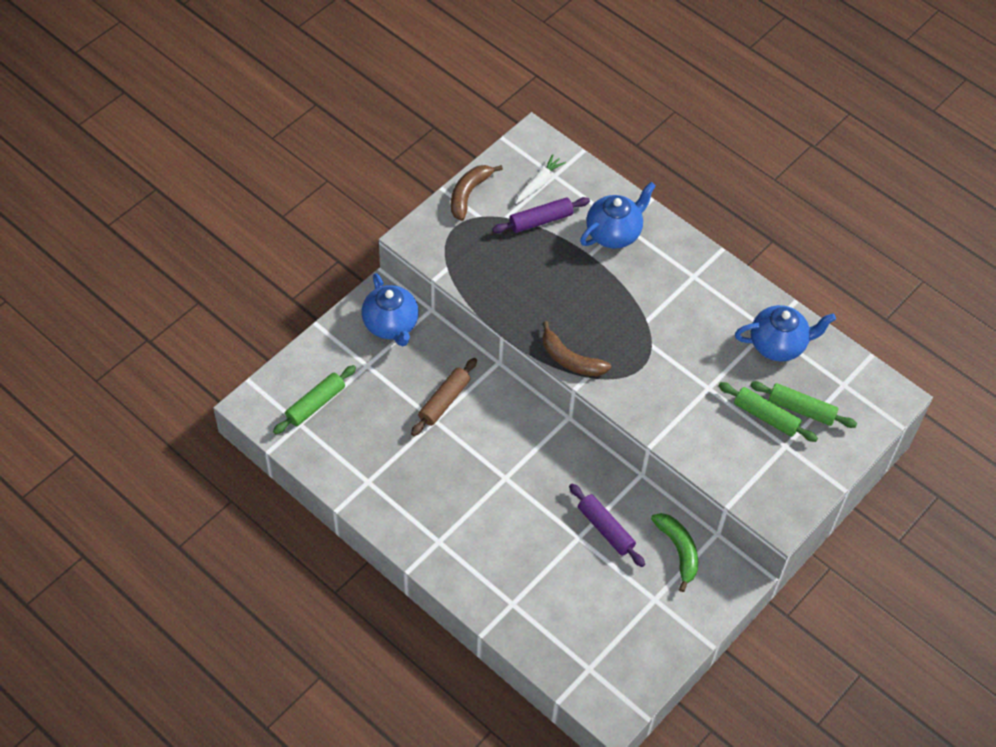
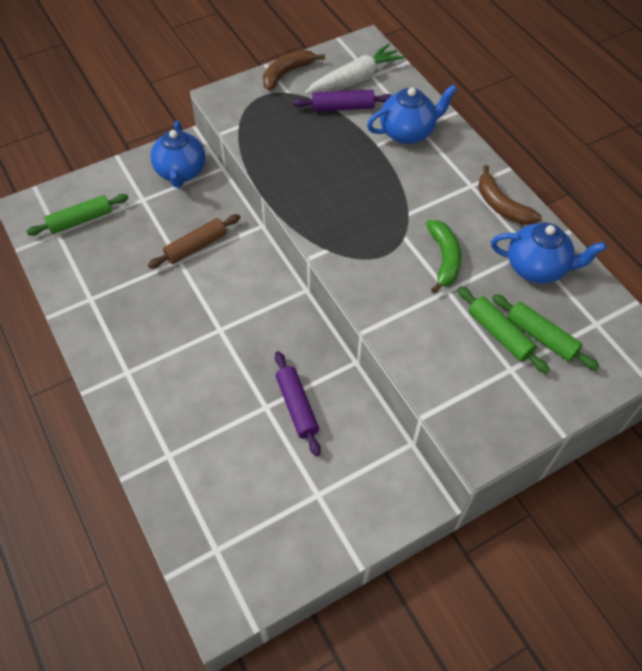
camera: 20 degrees right, 0 degrees up
white carrot [516,154,566,204] -> white carrot [305,44,405,94], size x1.61
brown banana [543,321,611,376] -> brown banana moved to [478,165,542,225]
green banana [651,513,698,592] -> green banana moved to [426,220,461,294]

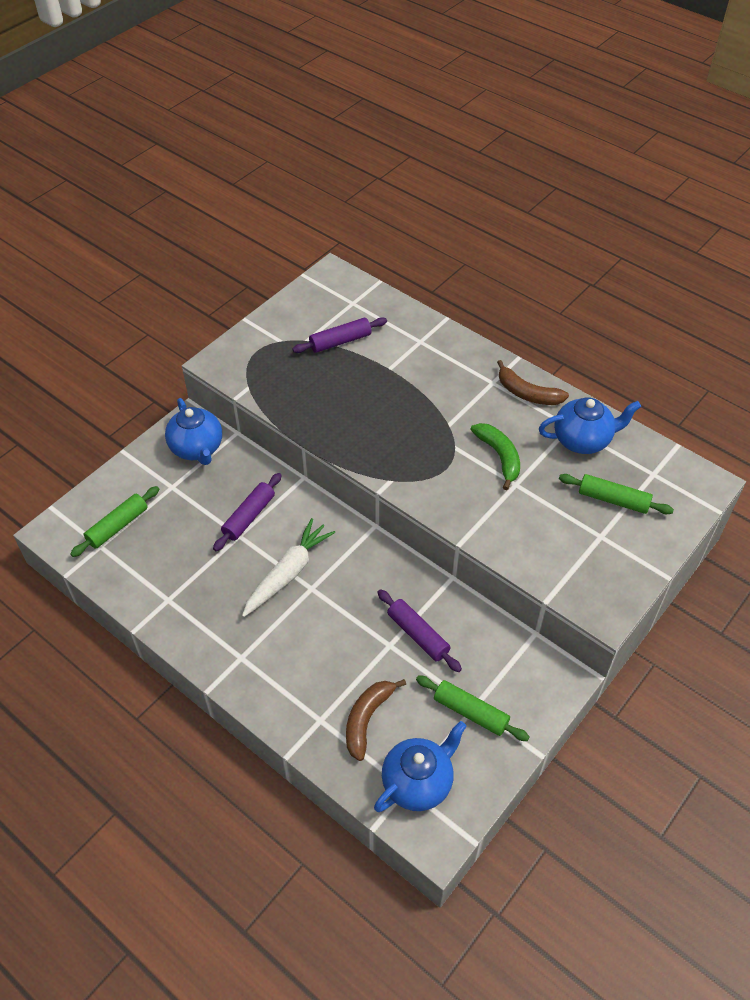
camera: 20 degrees left, 5 degrees down
brown rolling pin [148,214,240,269] -> purple rolling pin [213,473,282,551]
brown banana [263,50,325,90] -> brown banana moved to [346,679,406,761]
white carrot [305,44,405,94] -> white carrot moved to [242,518,335,617]
blue teapot [367,84,457,144] -> blue teapot moved to [374,721,466,812]
green rolling pin [457,286,549,374] -> green rolling pin moved to [416,675,529,741]

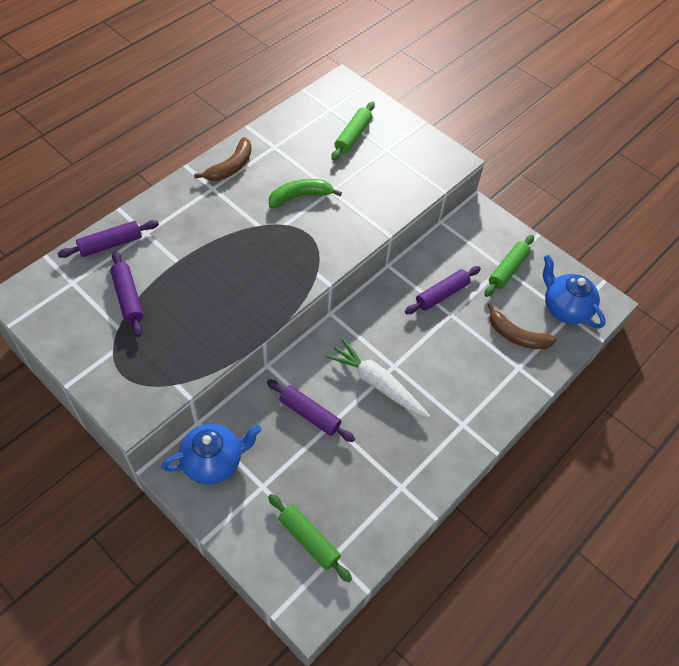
camera: 90 degrees left, 5 degrees up
blue teapot [539,397,641,454] -> none
none -> purple rolling pin [57,220,159,258]

